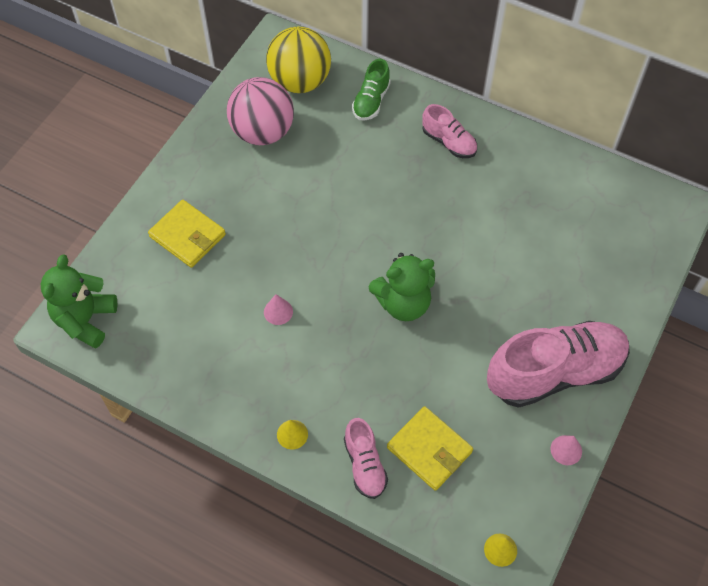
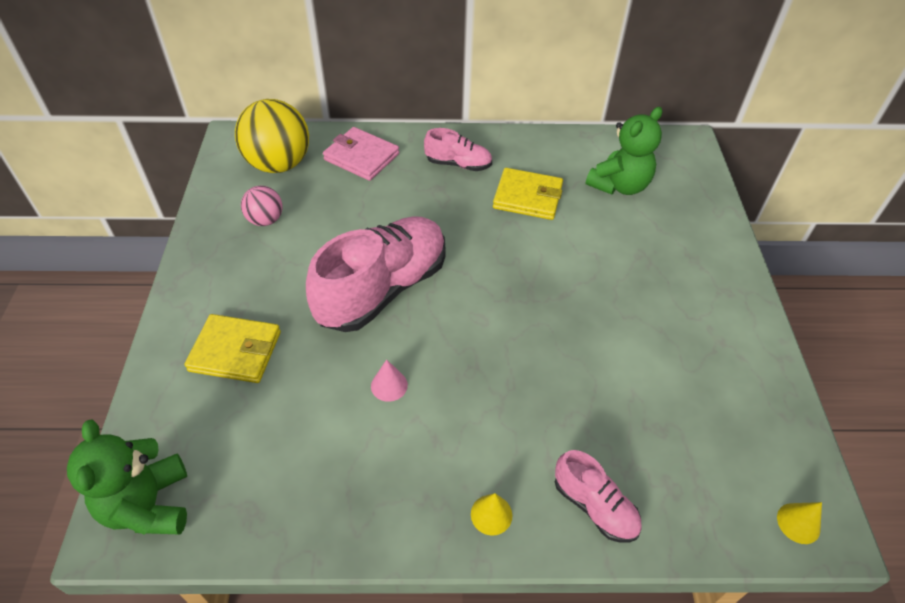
camera: 30 degrees left, 10 degrees down
pink ball [227,77,294,145] -> pink ball [241,186,282,226], size x0.53
green shoe [352,59,391,120] -> pink wallet [323,127,399,181]
green teddy bear [369,253,435,321] -> green teddy bear moved to [586,107,662,195]
yellow wallet [387,406,473,491] -> yellow wallet moved to [493,168,563,220]
pink shoe [487,321,630,408] -> pink shoe moved to [306,216,446,332]
pink cone [550,435,582,465] -> none

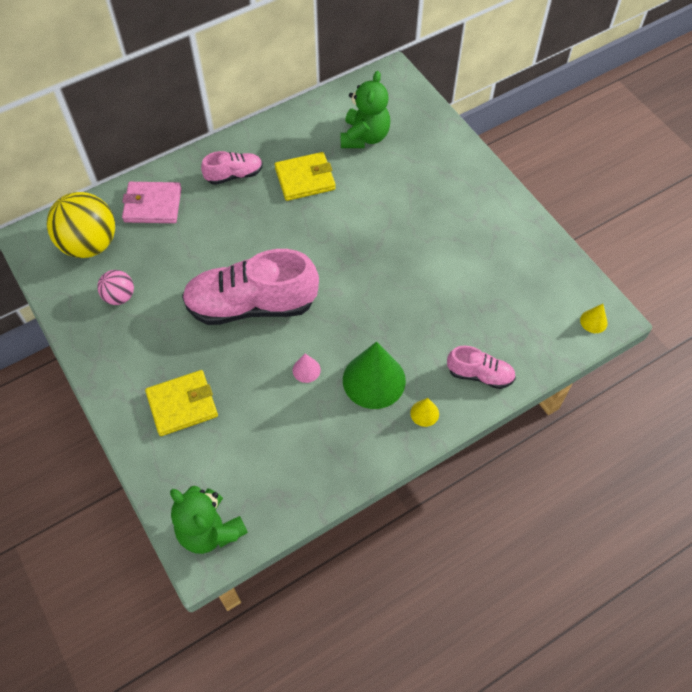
camera: 30 degrees left, 10 degrees up
pink shoe [306,216,446,332] -> pink shoe turned 105 degrees counterclockwise [182,249,319,325]
none -> green cone [343,341,406,409]

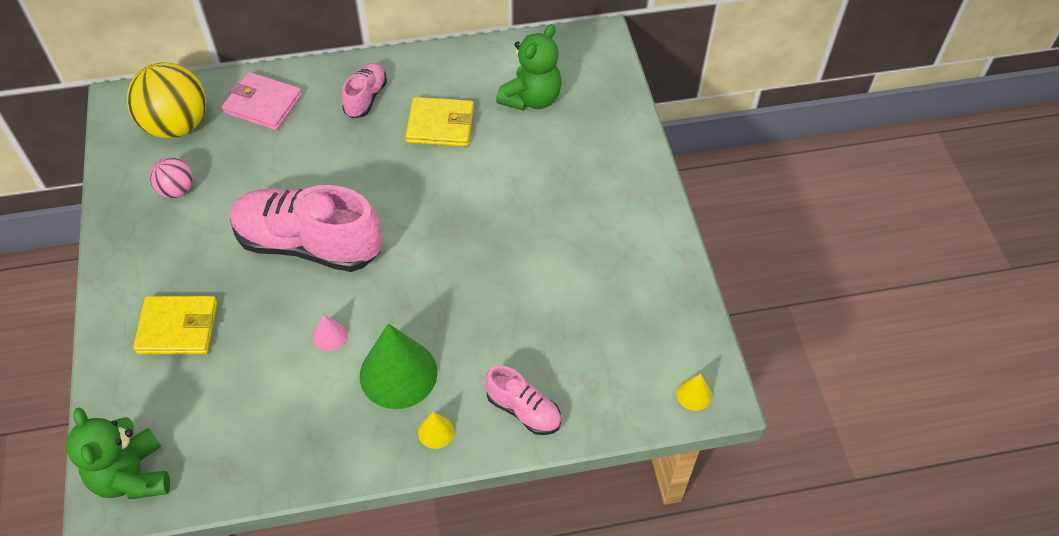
camera: 20 degrees right, 5 degrees down
pink shoe [201,151,263,185] -> pink shoe turned 75 degrees counterclockwise [342,63,387,118]

